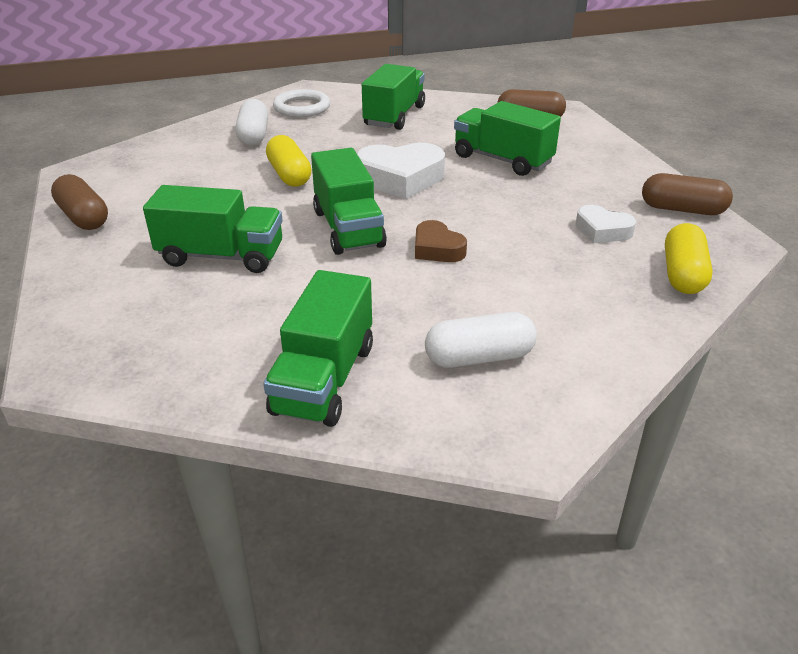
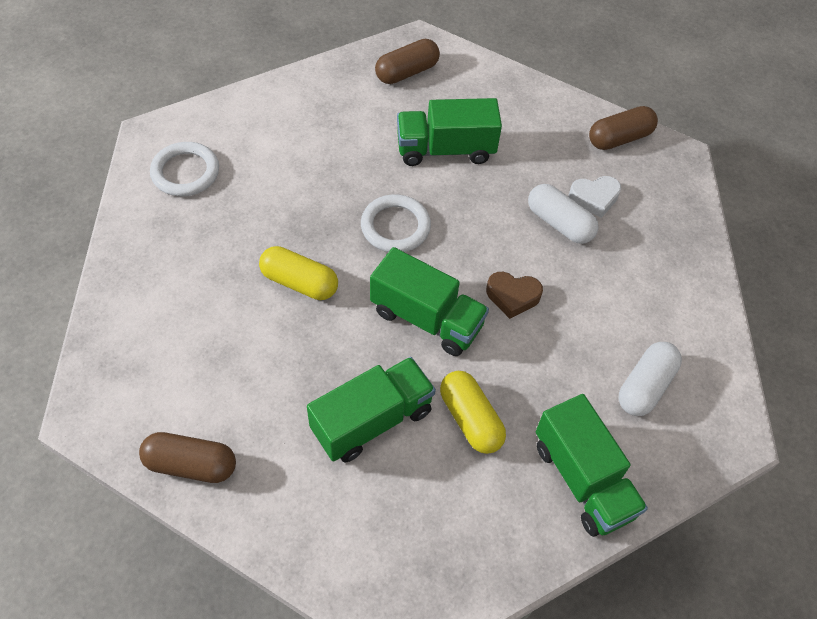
camera: 45 degrees left, 20 degrees up
white capsule [235,99,268,146] -> white capsule moved to [528,184,599,244]
white heart [357,143,445,199] -> white ring [361,194,431,252]
green truck [362,64,425,130] -> none
yellow capsule [665,223,713,294] -> yellow capsule moved to [440,371,506,454]

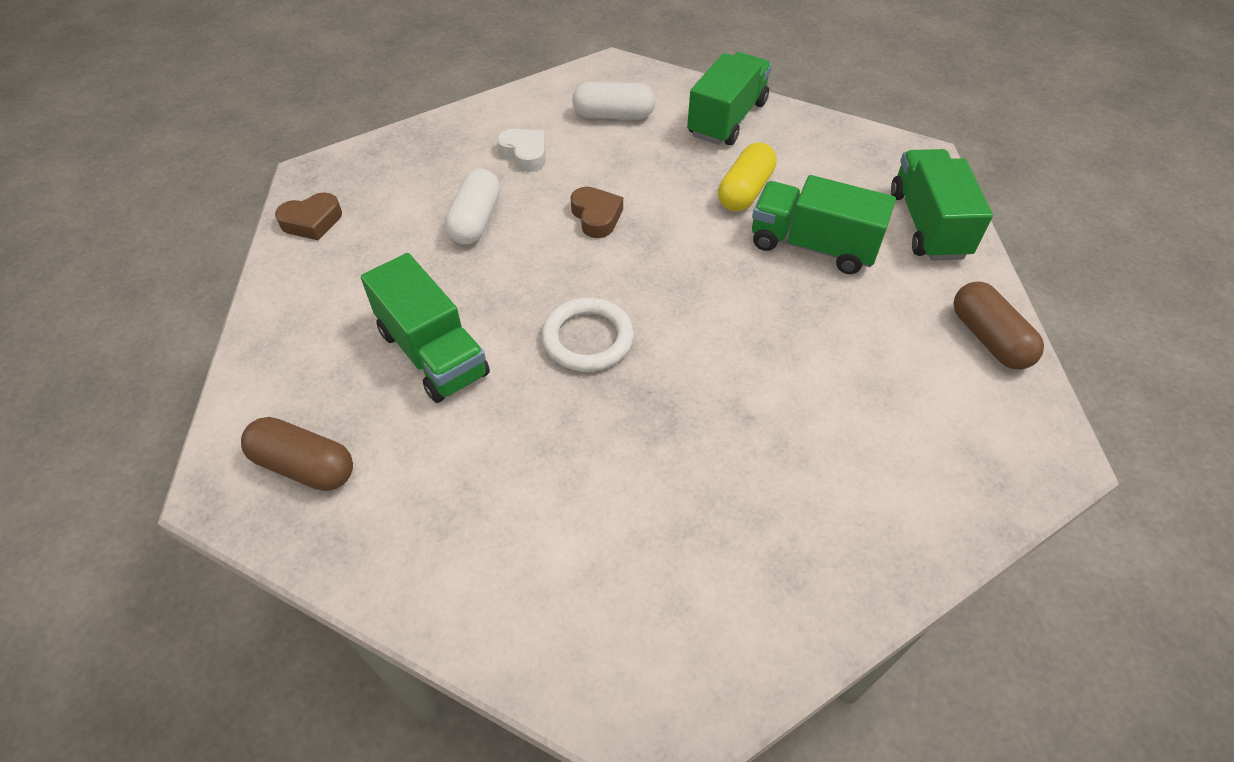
camera: 120 degrees left, 5 degrees down
white ring [150,142,219,196] -> none
yellow capsule [259,246,338,300] -> none
green truck [370,247,489,356] -> green truck moved to [891,149,993,261]
white heart [569,176,621,218] -> white heart moved to [497,129,546,172]
brown capsule [589,106,658,150] -> brown heart [275,192,342,240]

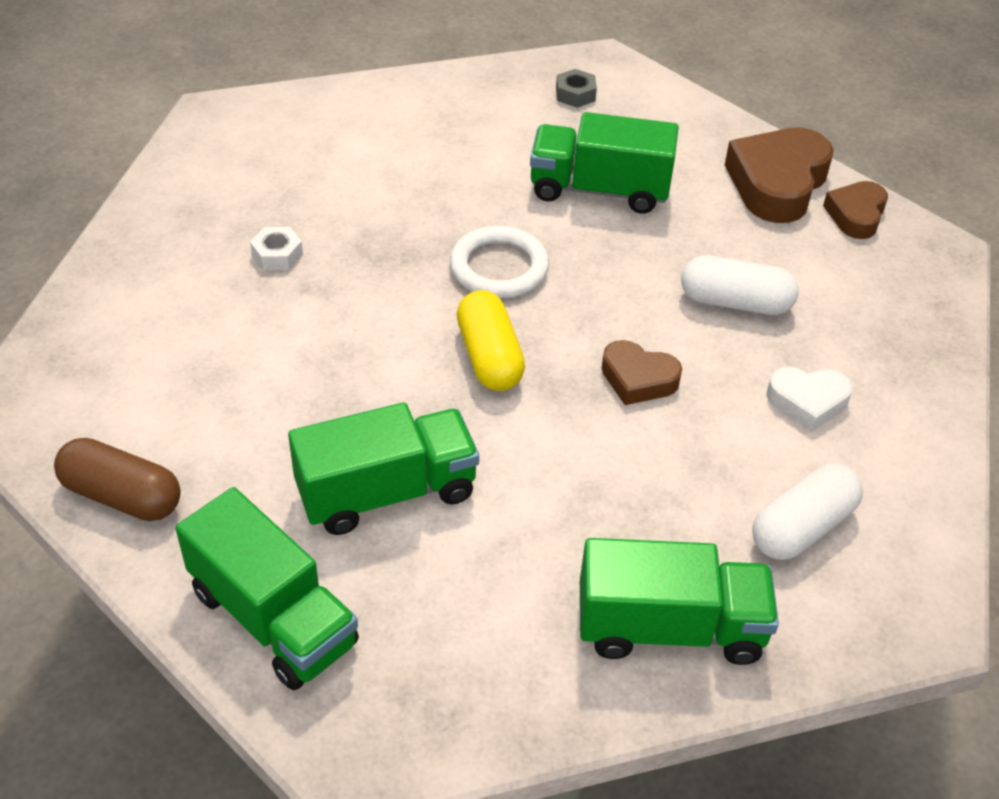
camera: 135 degrees right, 5 degrees down
brown capsule [241,417,353,491] -> grey nut [556,69,597,108]
white capsule [445,168,500,244] -> white capsule turned 45 degrees counterclockwise [681,255,799,315]
green truck [687,52,772,145] -> green truck turned 75 degrees counterclockwise [580,538,779,665]
yellow capsule [718,142,777,212] -> yellow capsule moved to [457,290,525,391]
none -> white nut [250,227,303,270]
none -> brown heart [725,127,834,223]

